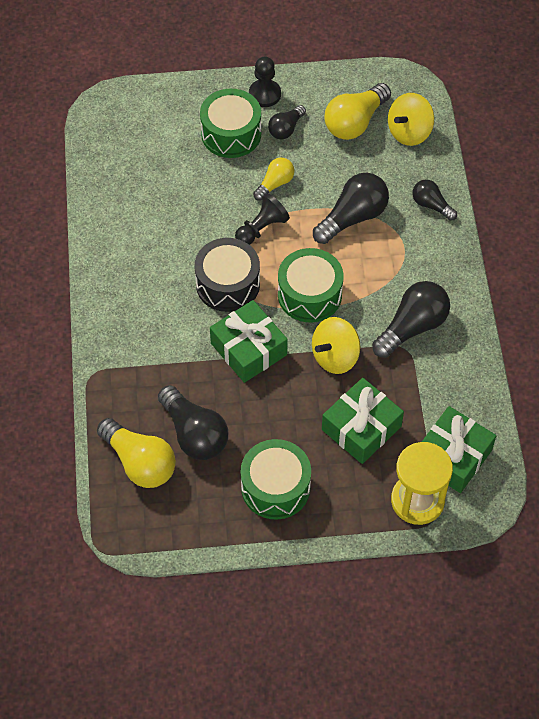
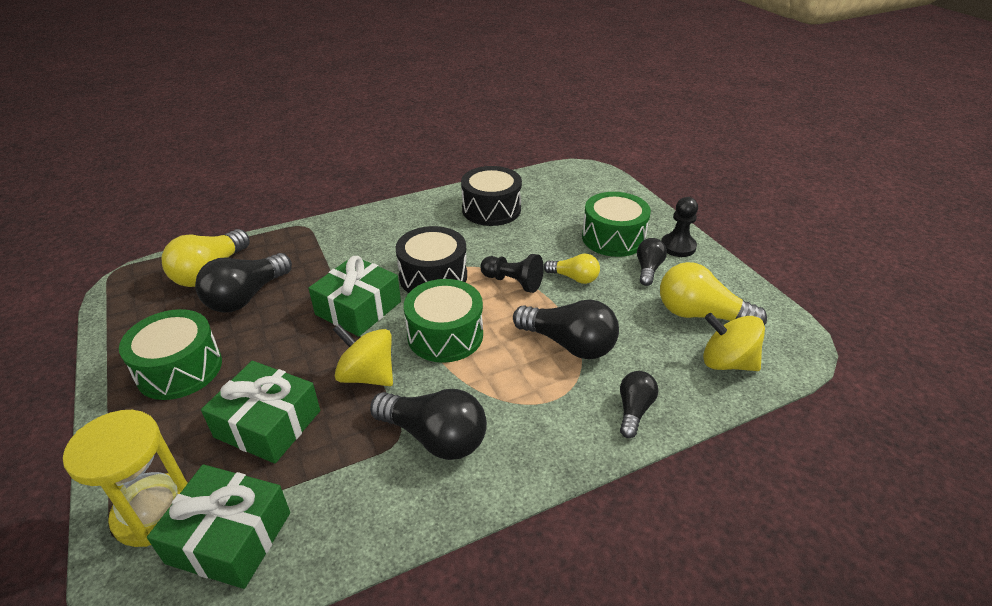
camera: 70 degrees right, 20 degrees down
black light bulb [268,105,306,140] -> black light bulb turned 90 degrees clockwise [637,238,667,286]
none -> black drum [461,166,522,226]

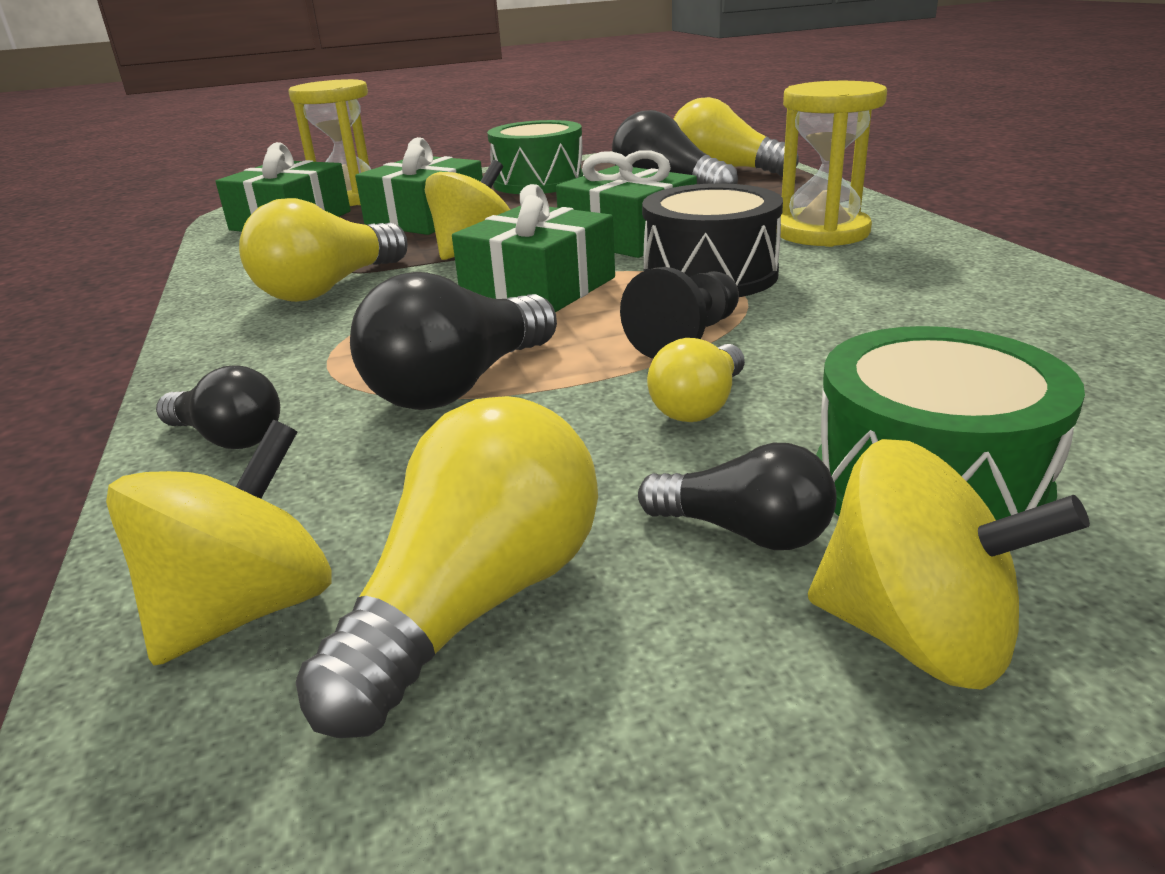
camera: 100 degrees right, 10 degrees down
black light bulb [370,389,487,460] -> yellow light bulb [239,198,408,302]
green drum [404,279,483,363] -> green gift [452,184,615,312]
black drum [461,166,522,226] -> none
black pawn [661,197,698,257] -> yellow spinning top [808,439,1090,690]
none -> yellow hourglass [776,81,887,247]

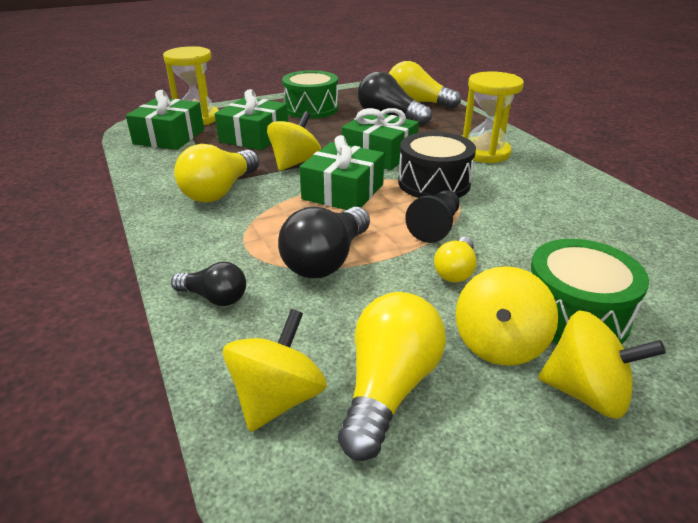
camera: 10 degrees left, 5 degrees up
black light bulb [638,443,837,550] -> yellow spinning top [456,266,558,366]

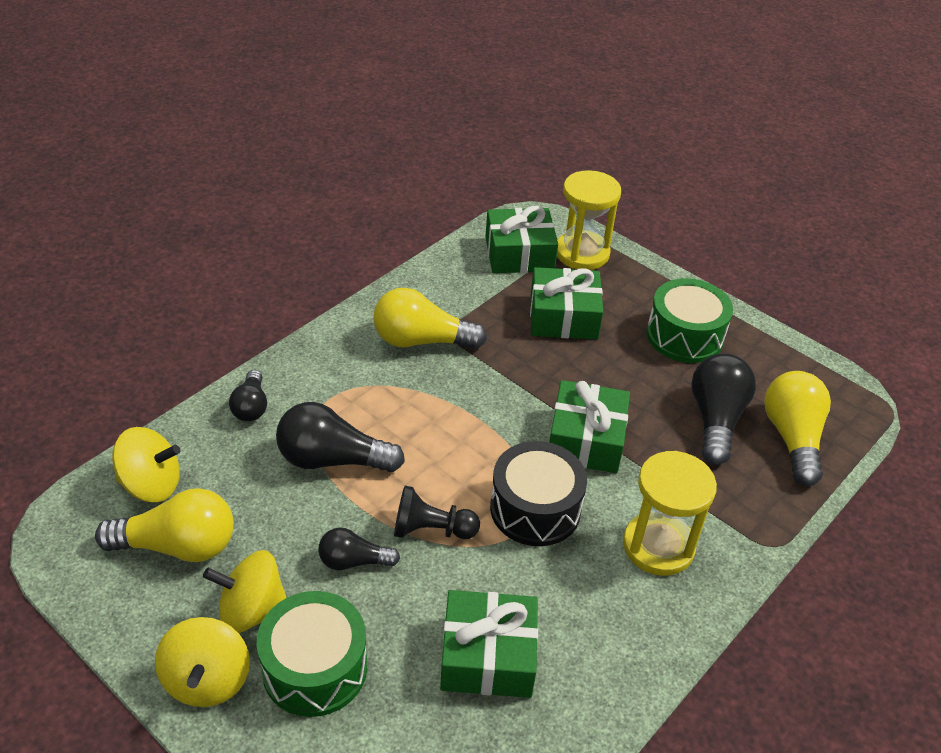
camera: 65 degrees right, 10 degrees up
yellow spinning top [267,111,321,171] -> none
green gift [300,135,385,210] -> green gift moved to [440,590,538,698]
yellow light bulb [434,237,477,283] -> black light bulb [318,527,400,570]

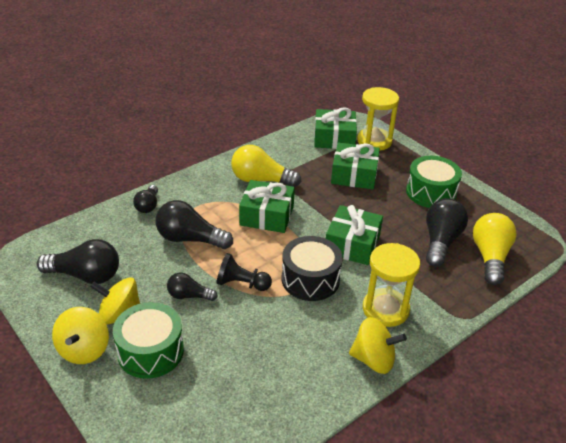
camera: 10 degrees right, 5 degrees down
yellow light bulb [95,488,234,562] -> black light bulb [37,239,119,284]
yellow spinning top [112,427,180,502] -> yellow spinning top moved to [349,317,407,374]
green gift [440,590,538,698] -> green gift moved to [239,180,295,233]

